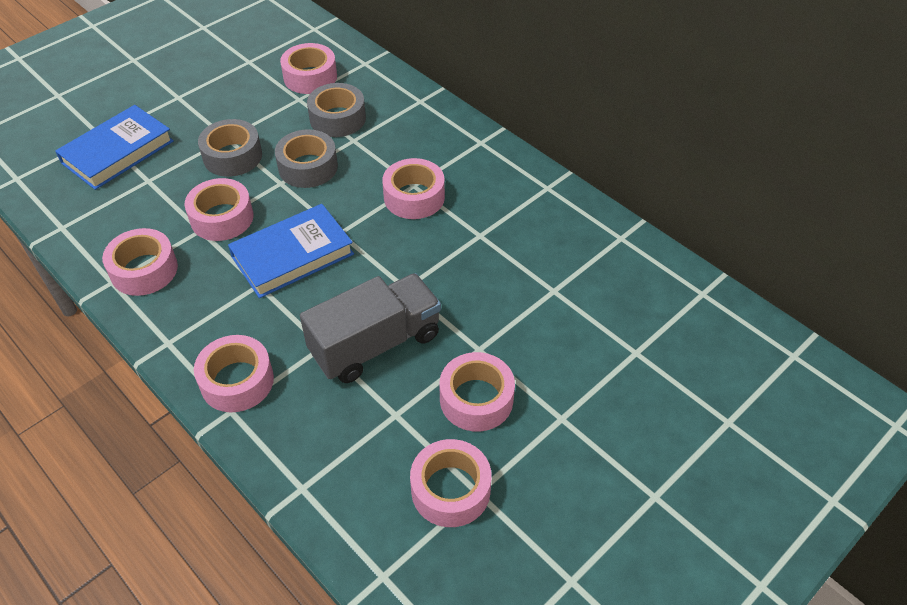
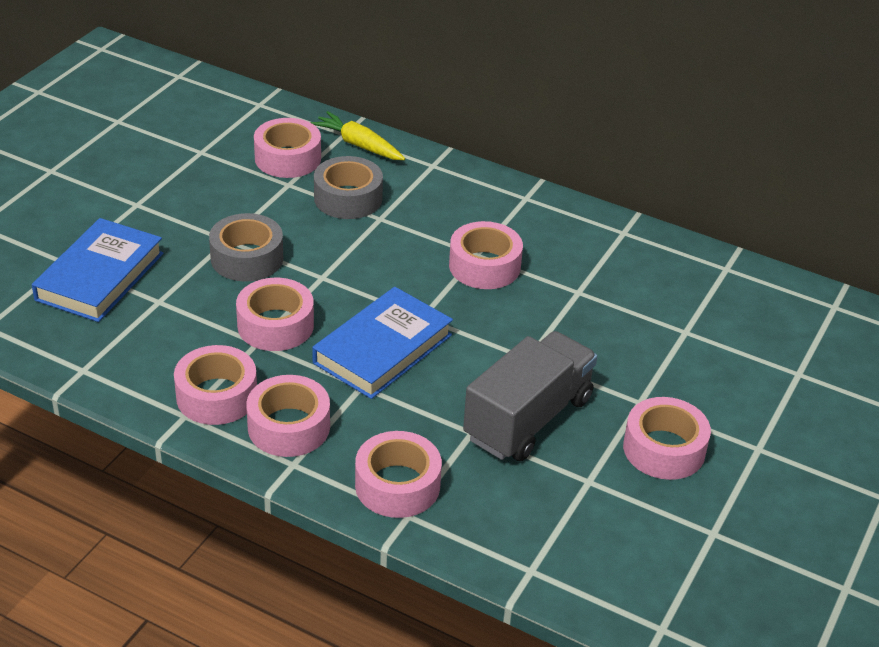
camera: 20 degrees left, 10 degrees down
grey tape [275,129,338,188] -> none
pink tape [410,439,492,527] -> pink tape moved to [246,375,330,457]
none -> yellow carrot [310,111,405,160]

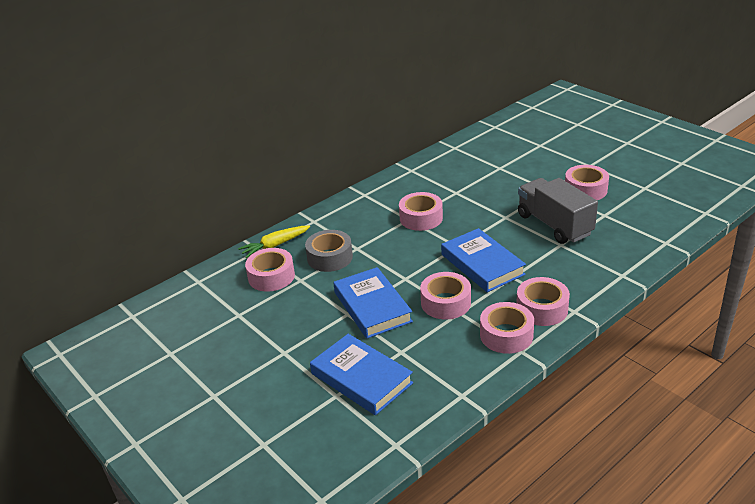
camera: 65 degrees left, 5 degrees down
grey tape [209,213,283,282] -> blue book [333,267,413,339]
pink tape [355,431,442,518] -> none

